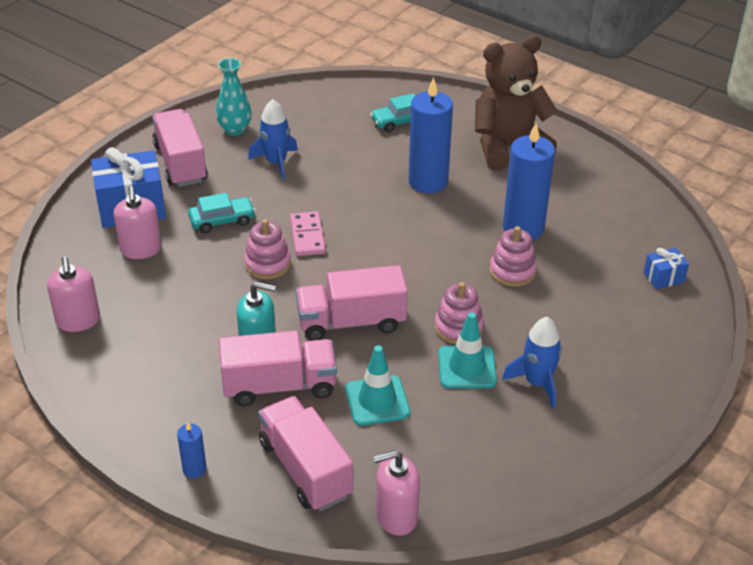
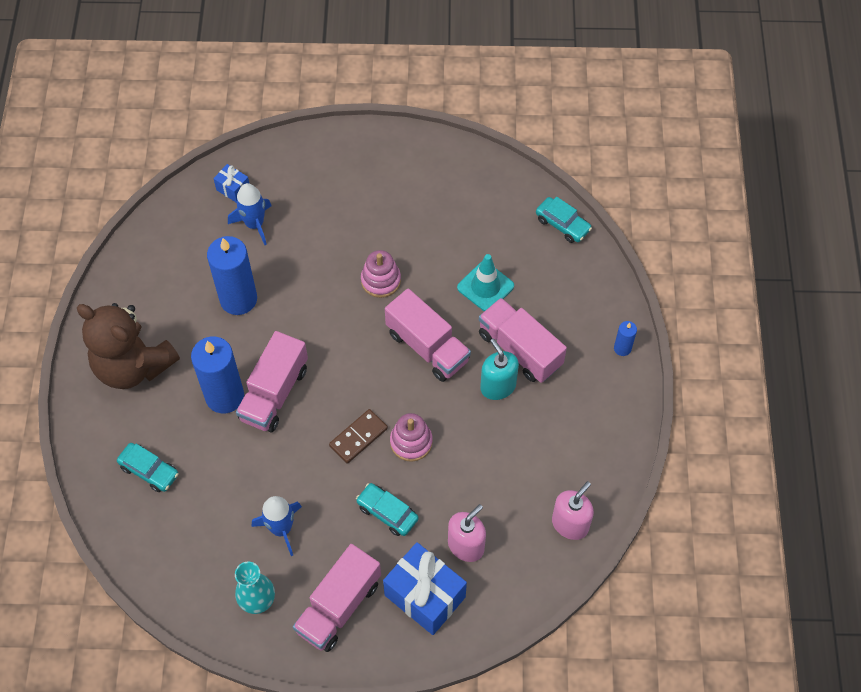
camera: 125 degrees left, 20 degrees up
pink truck [258,396,353,511] -> pink truck moved to [236,331,308,432]
pink domino [290,212,326,256] -> brown domino [329,409,388,464]
pink soap dispenser [373,450,420,536] -> turquoise car [536,197,592,243]
turquoise traffic cone [439,312,497,389] -> none
pink stacking toy [490,226,537,287] -> none
blue rocket [502,317,562,408] -> blue rocket moved to [228,183,271,245]

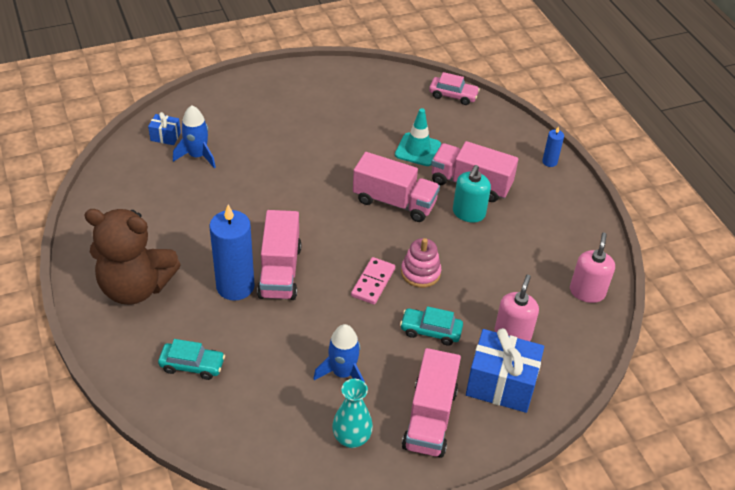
camera: 25 degrees left, 15 degrees down
blue candle [207,236,257,315] -> none
brown domino [329,409,388,464] -> pink domino [351,257,395,305]
pink stacking toy [361,250,401,298] -> none
turquoise soap dispenser [480,338,519,400] -> turquoise soap dispenser turned 105 degrees counterclockwise [453,165,491,222]
turquoise car [536,197,592,243] -> pink car [429,72,480,105]

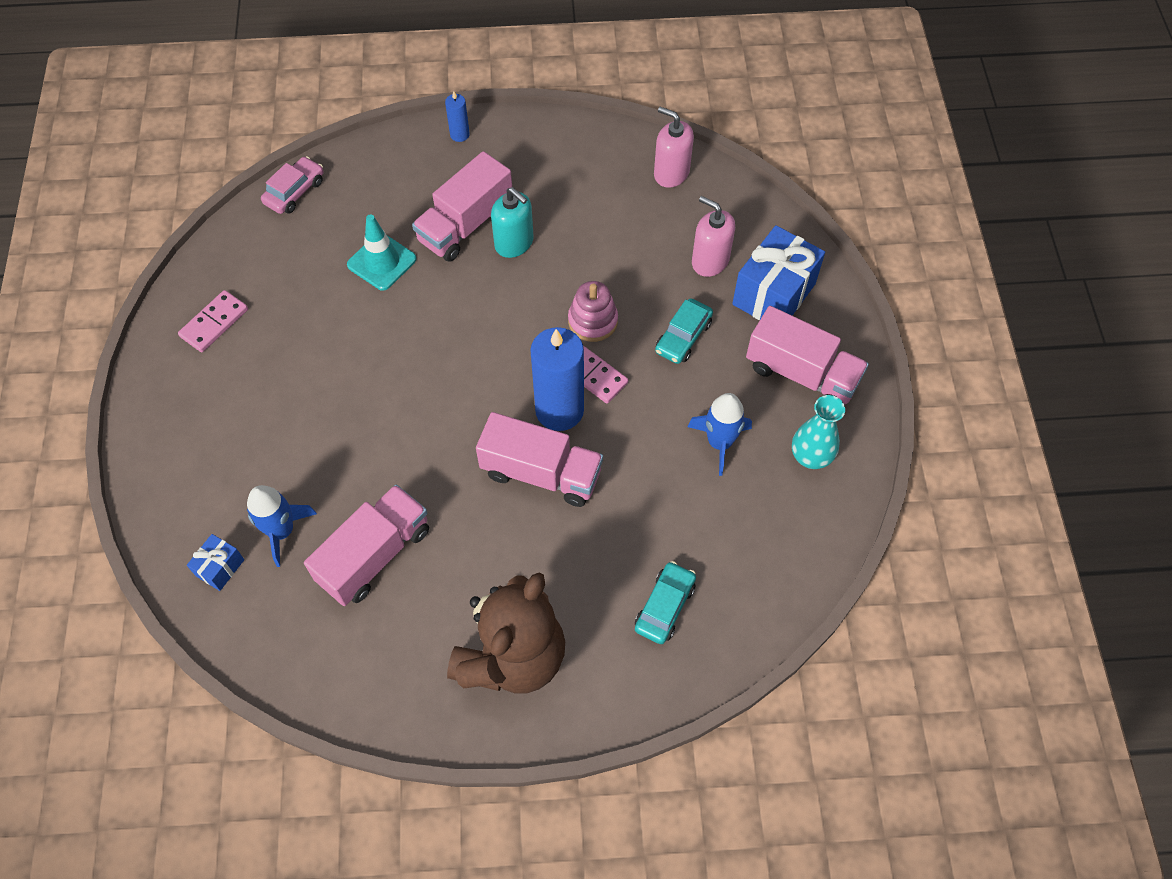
camera: 70 degrees left, 15 degrees up
blue candle [209,205,255,301] -> blue candle moved to [530,327,584,431]
pink truck [353,152,440,222] -> pink truck moved to [304,485,429,606]
none -> pink domino [178,290,248,352]

